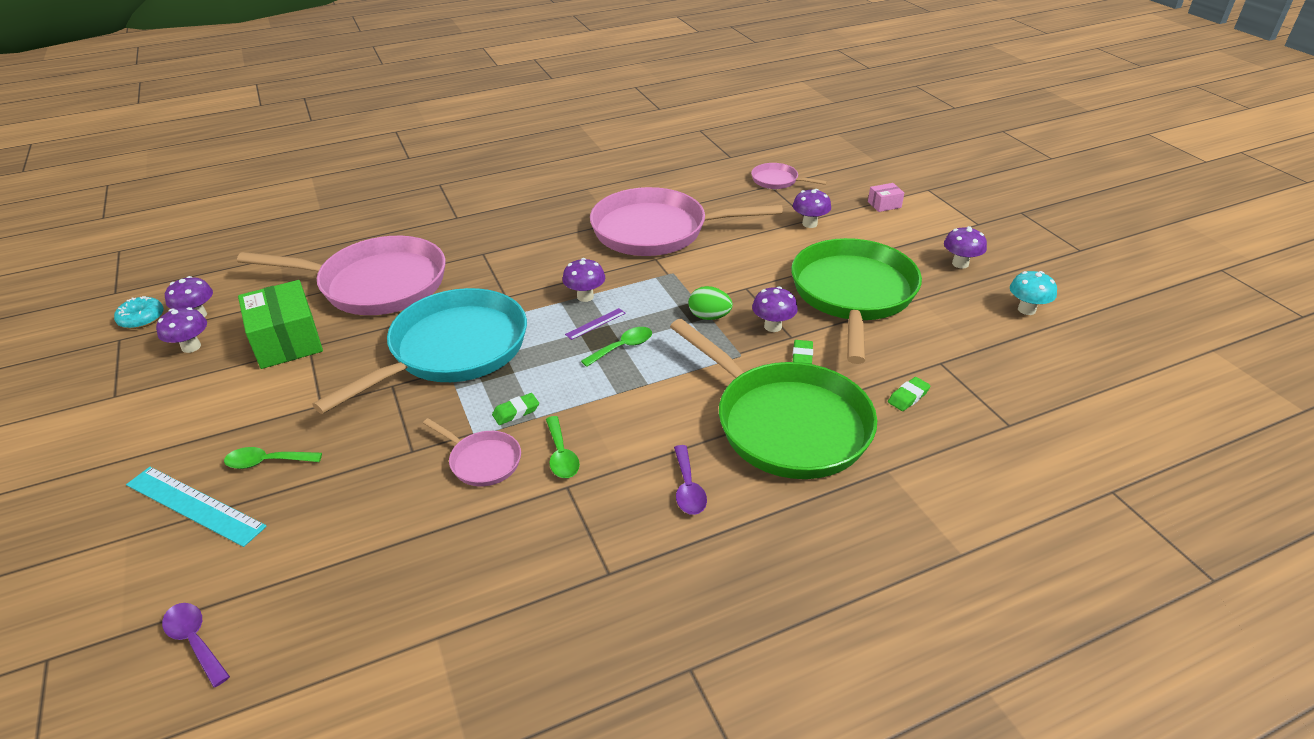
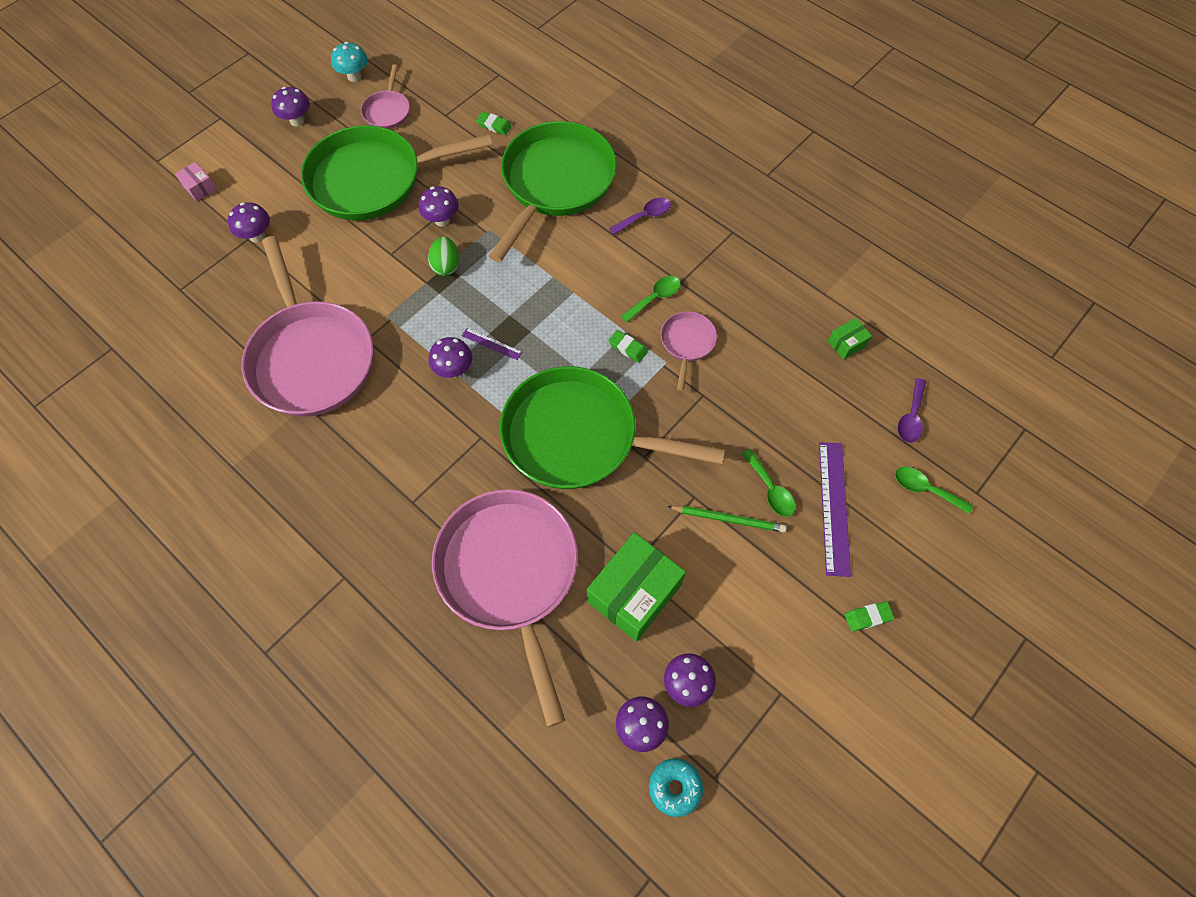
camera: 115 degrees left, 25 degrees up
turquoise ruler [126,467,267,547] -> purple ruler [819,442,851,577]
turquoise pan [312,288,527,414] -> green pan [500,366,725,489]
green spoon [581,327,652,367] -> green spoon moved to [895,467,973,514]
pink pan [751,163,827,189] -> pink pan moved to [361,64,410,129]
green eraser [793,340,813,364] -> green eraser moved to [845,601,894,632]
none -> green pencil [667,506,787,533]
none -> green box [828,318,872,360]

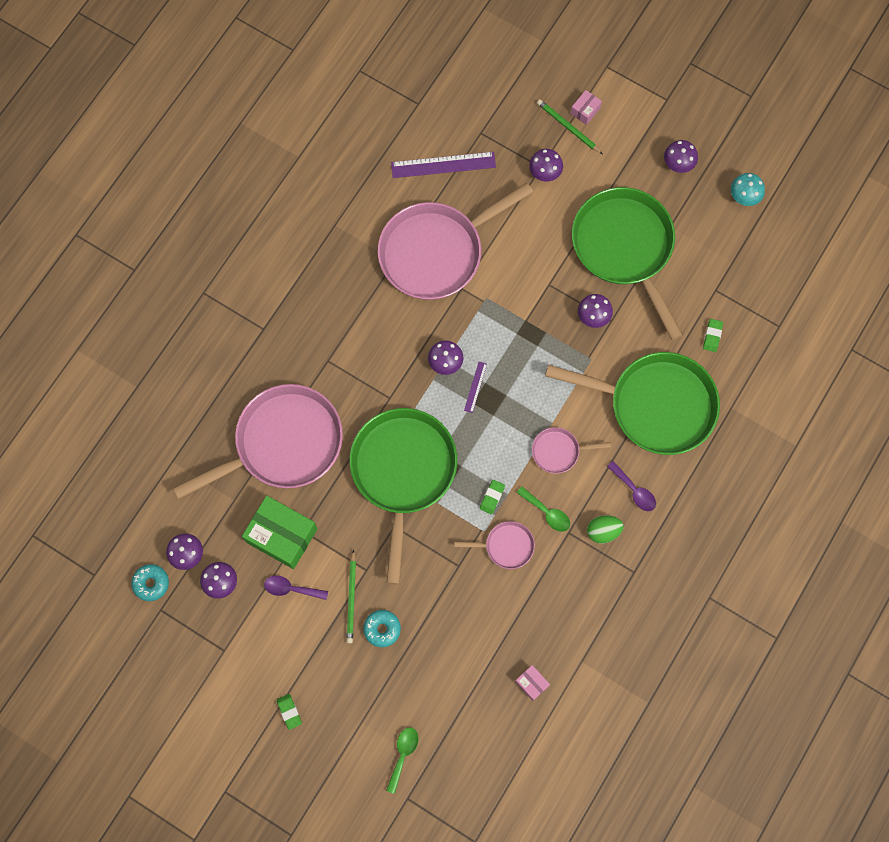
camera: 80 degrees right, 10 degrees up
pink pan [361,64,410,129] -> pink pan moved to [532,427,611,474]
green egg [428,237,459,276] -> green egg moved to [587,515,624,544]
green spoon [742,449,796,517] -> turquoise donut [363,610,401,647]
purple ruler [819,442,851,577] -> purple ruler moved to [391,152,496,178]
green box [828,318,872,360] -> pink box [515,665,550,701]
purple spoon [898,378,926,443] -> purple spoon moved to [264,576,328,600]
none -> green pencil [537,99,603,154]

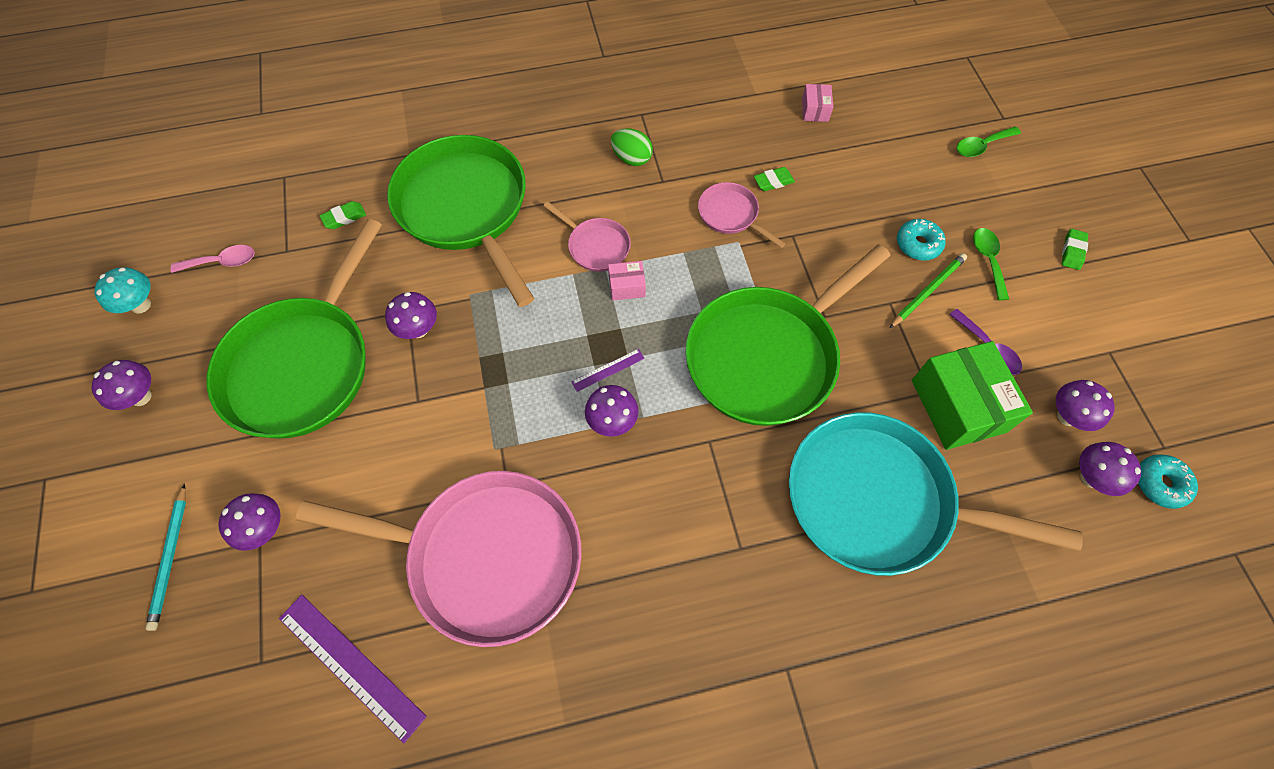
camera: 135 degrees left, 10 degrees down
pink pan [173,384,343,499] -> turquoise pan [789,412,1083,576]
green eraser [480,480,505,514] -> green eraser moved to [754,167,795,191]
green spoon [517,487,570,532] -> green spoon moved to [973,228,1009,301]
green pencil [537,99,603,154] -> turquoise pencil [146,484,186,631]
pink box [571,90,602,125] -> pink box moved to [608,261,646,301]
purple spoon [607,461,656,511] -> none
none -> pink spoon [171,245,255,273]

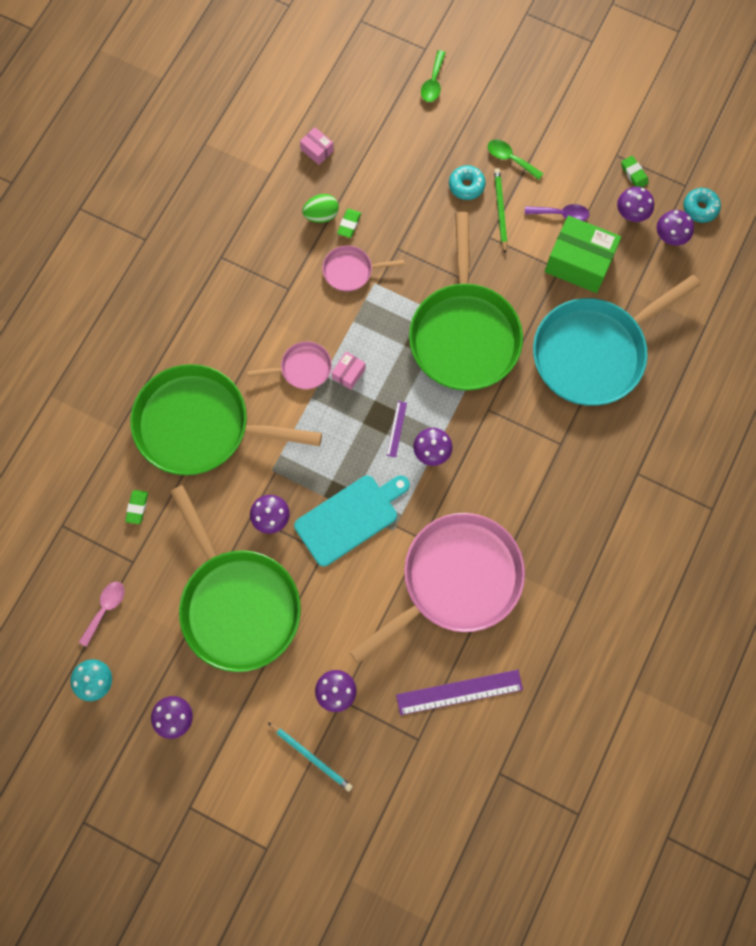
camera: 50 degrees left, 10 degrees up
green egg [611,128,653,166] -> green egg moved to [302,194,339,223]
green eraser [1062,229,1088,270] -> green eraser moved to [621,156,649,187]
none -> turquoise cutting board [294,475,410,567]

